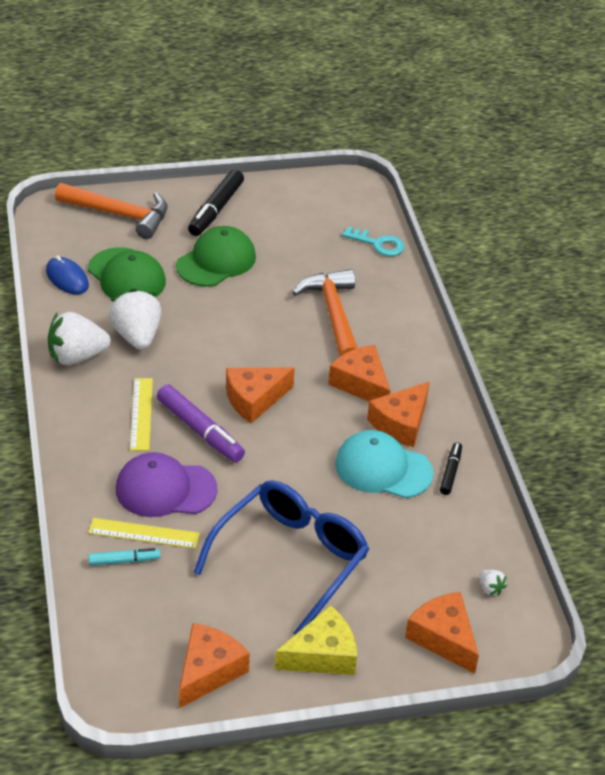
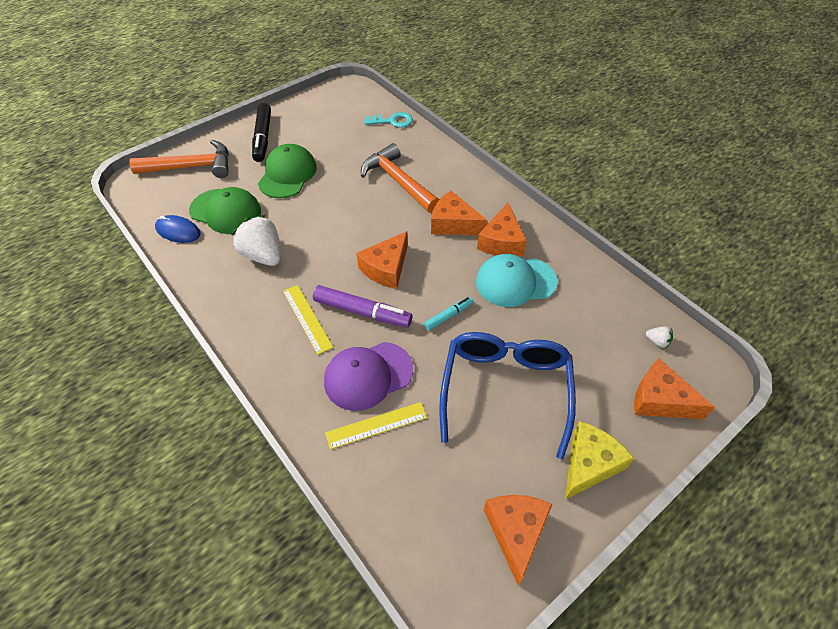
camera: 25 degrees left, 10 degrees up
white strawberry [48,312,111,365] -> none
turquoise marker [89,548,160,566] -> turquoise marker moved to [424,297,473,331]
black marker [440,442,462,495] -> none

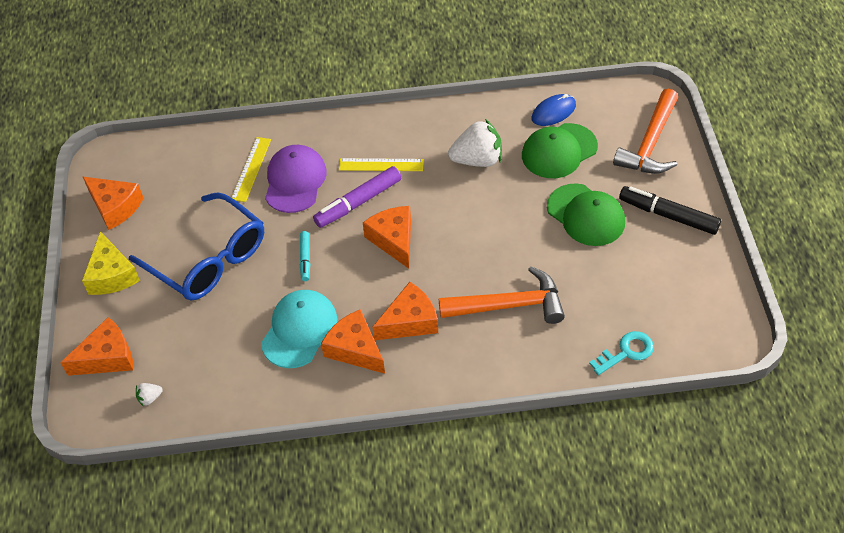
camera: 125 degrees right, 0 degrees up
turquoise key [364,112,413,128] -> turquoise key turned 150 degrees counterclockwise [589,331,654,375]

